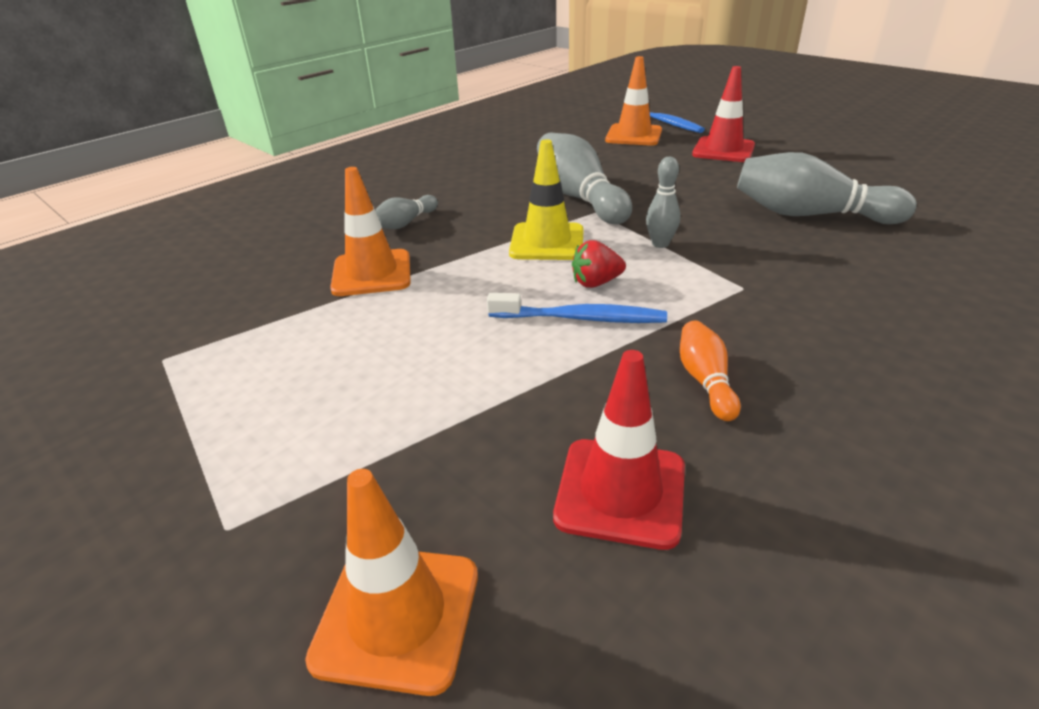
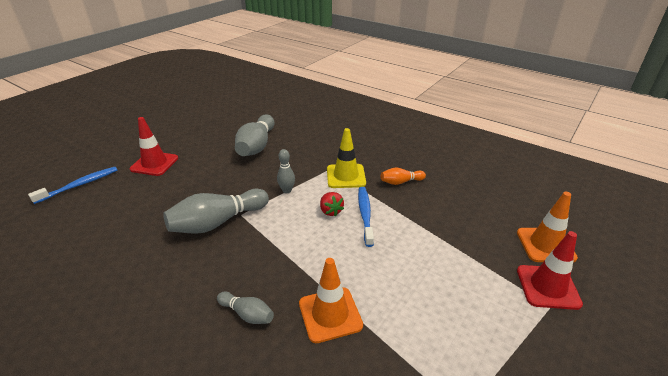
camera: 100 degrees left, 0 degrees up
yellow traffic cone [509,139,584,260] -> yellow traffic cone moved to [327,128,366,188]
red traffic cone [553,350,685,550] -> red traffic cone moved to [517,231,583,310]
orange traffic cone [605,56,662,145] -> none

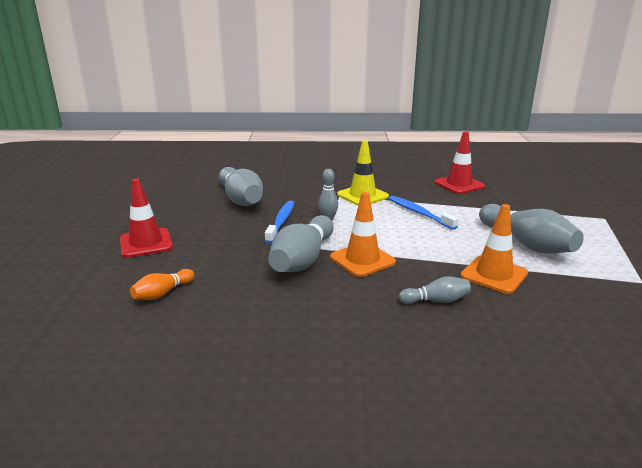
camera: 35 degrees left, 10 degrees down
blue toothbrush [28,167,118,204] -> blue toothbrush moved to [265,201,294,244]
red strawberry [320,192,344,217] -> none
orange bowling pin [381,167,426,185] -> orange bowling pin moved to [130,269,194,300]
orange traffic cone [517,192,578,262] -> orange traffic cone moved to [330,192,396,277]
red traffic cone [517,231,583,310] -> red traffic cone moved to [434,131,485,194]
none -> grey bowling pin [479,204,584,254]

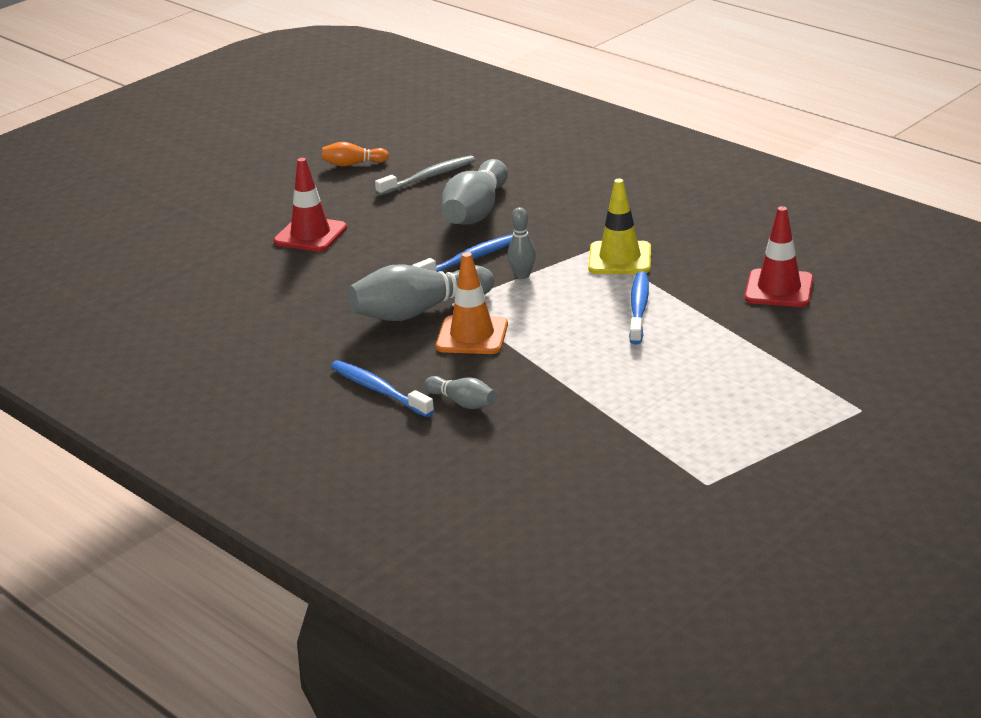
camera: 45 degrees right, 5 degrees up
orange bowling pin [130,269,194,300] -> orange bowling pin moved to [322,142,389,166]
orange traffic cone [460,204,528,294] -> none
grey bowling pin [479,204,584,254] -> none
none -> blue toothbrush [331,360,434,417]
none -> grey toothbrush [375,155,475,196]

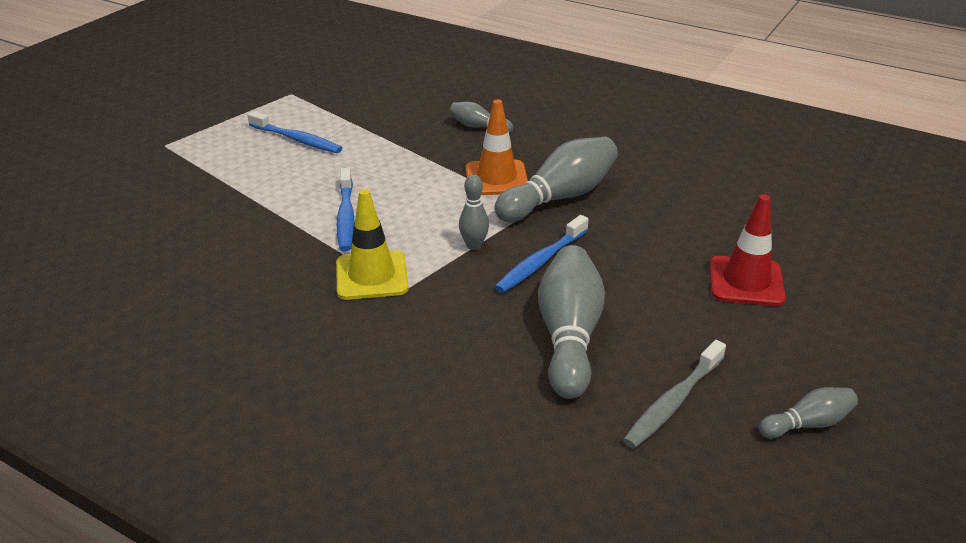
camera: 165 degrees right, 5 degrees up
orange bowling pin [322,142,389,166] -> grey bowling pin [759,387,858,438]
blue toothbrush [331,360,434,417] -> blue toothbrush moved to [247,111,342,153]
red traffic cone [745,206,813,307] -> none

